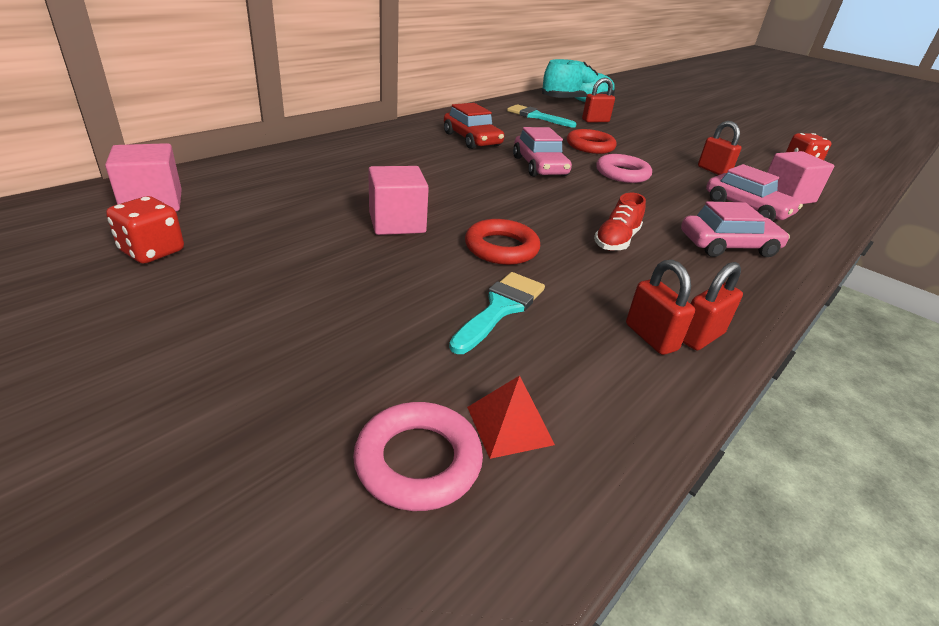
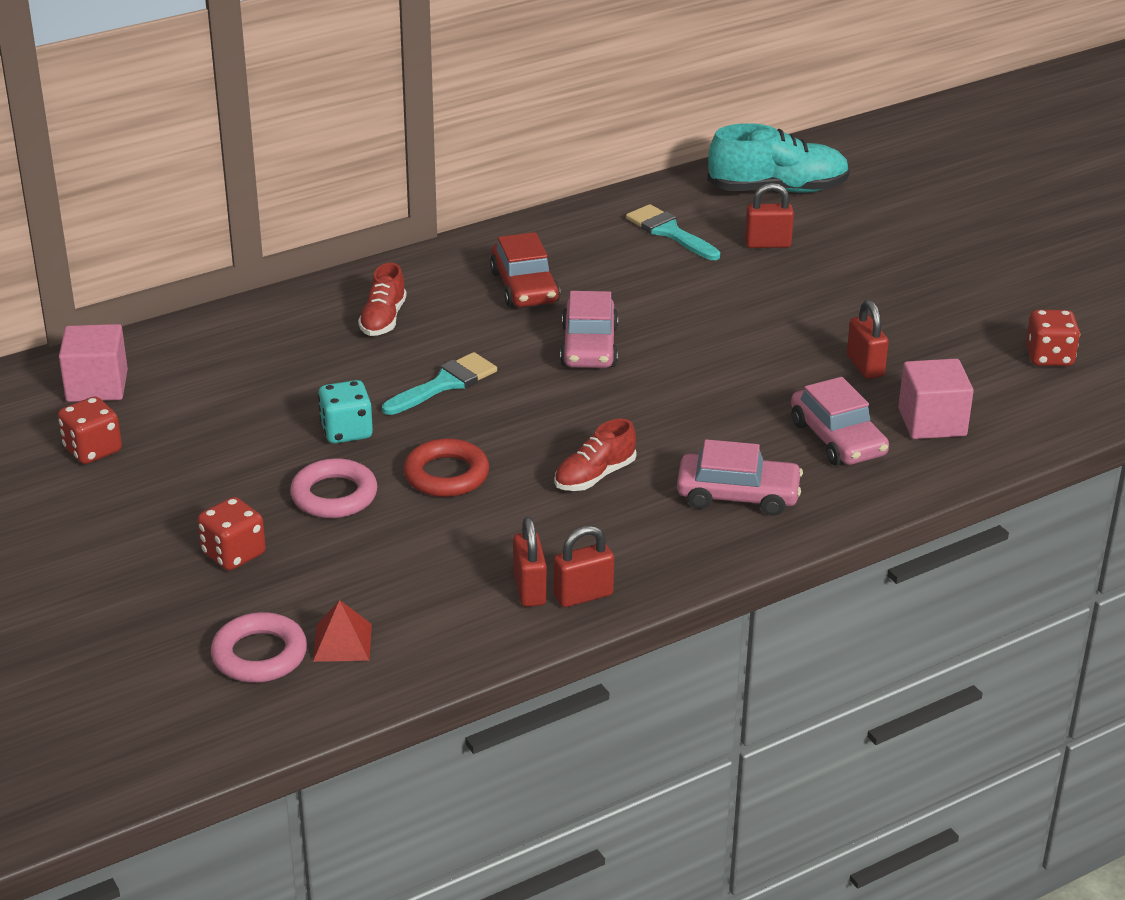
camera: 20 degrees right, 0 degrees up
pink cube [368,166,429,235] -> turquoise dice [318,380,373,443]
turquoise brush [449,272,545,354] -> turquoise brush moved to [382,352,497,415]
red ring [567,129,617,154] -> none
pink ring [596,154,652,183] -> pink ring moved to [290,458,378,518]
none -> red dice [198,497,266,570]
none -> red shoe [358,263,407,336]

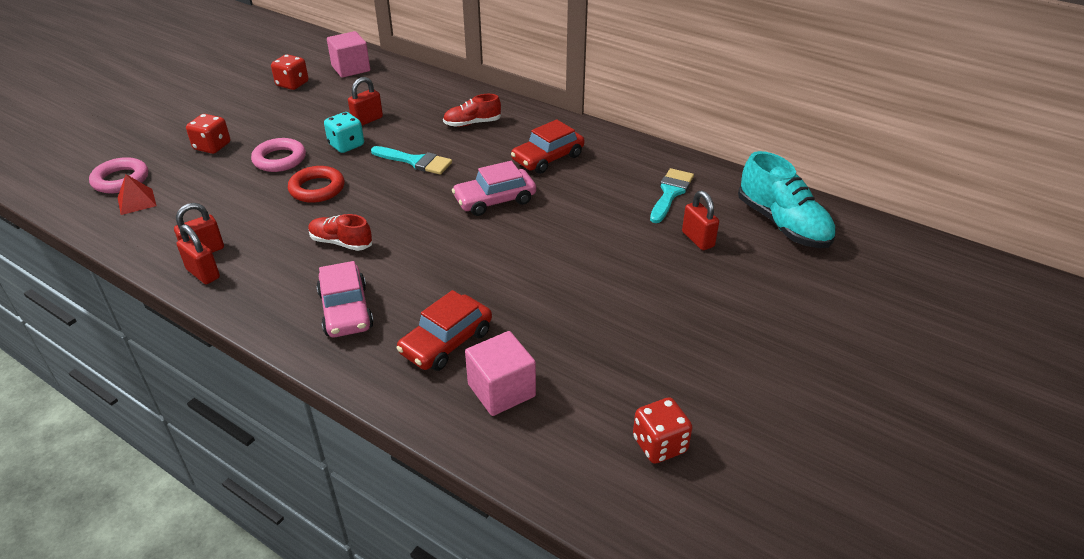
camera: 65 degrees right, 5 degrees up
pink car [791,377,889,466] -> red car [396,290,492,371]
red padlock [847,300,889,379] -> red padlock moved to [348,77,383,126]

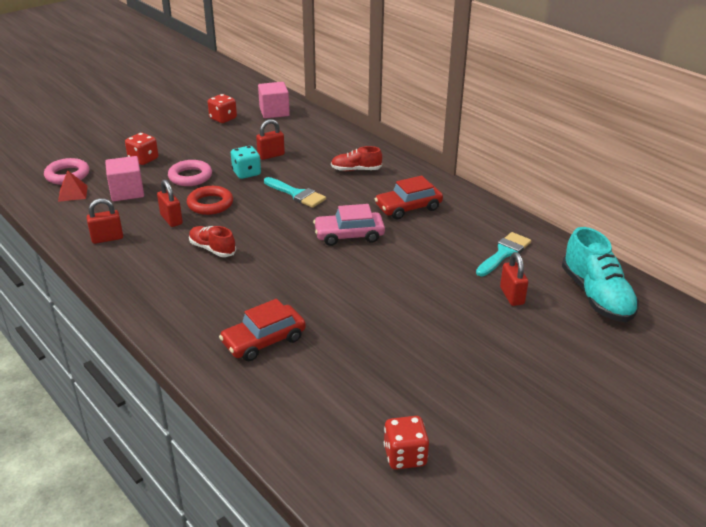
camera: 15 degrees right, 5 degrees down
red padlock [177,224,220,284] -> red padlock moved to [157,179,183,227]
pink car [317,261,374,337] -> none
pink cube [465,331,536,416] -> pink cube moved to [105,156,144,201]

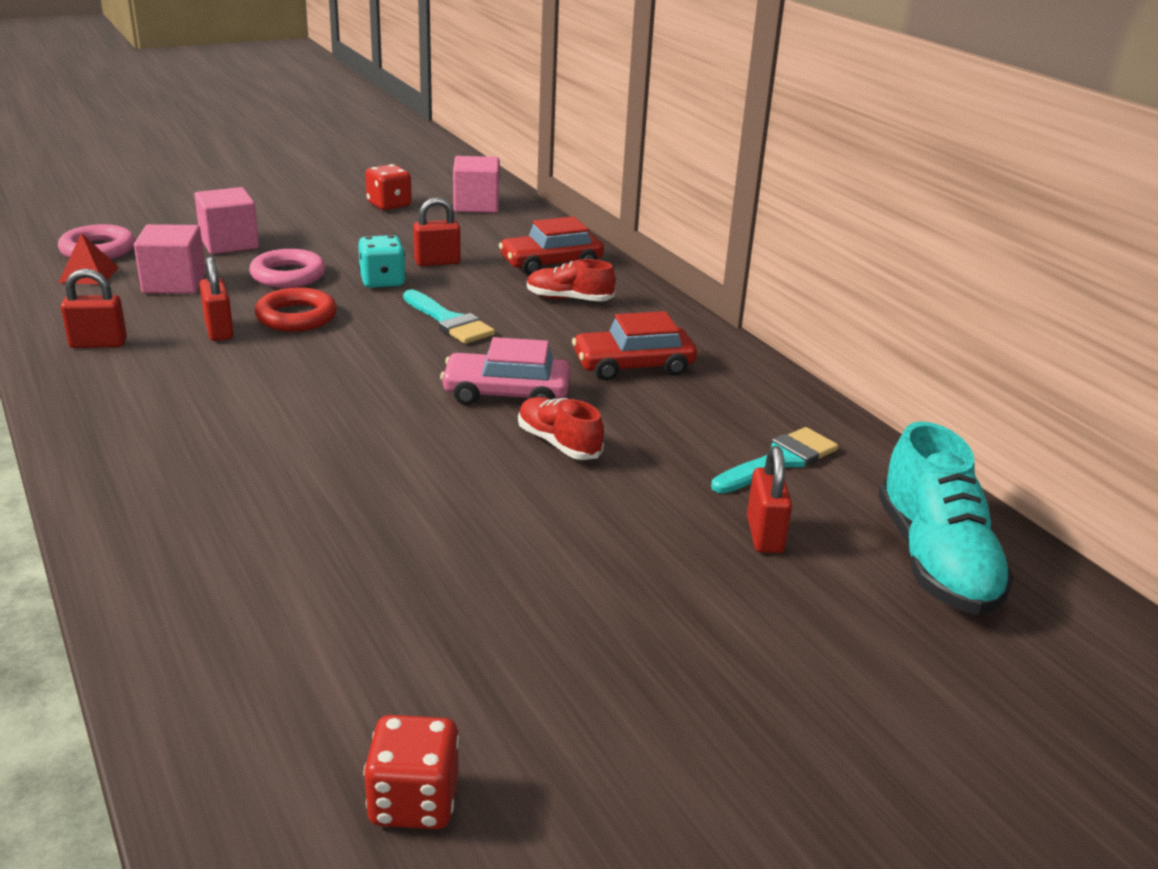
camera: 10 degrees right, 5 degrees down
red dice [125,133,158,165] -> pink cube [194,187,259,254]
red shoe [189,226,236,257] -> red shoe moved to [518,397,604,460]
red car [219,299,306,361] -> red car moved to [499,216,604,275]

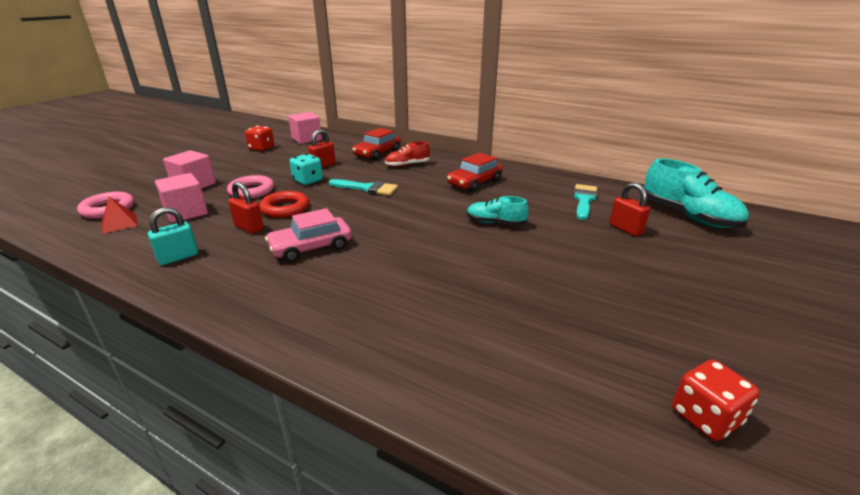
camera: 30 degrees left, 0 degrees up
red padlock [61,269,127,348] -> turquoise padlock [148,207,198,265]
pink car [440,337,571,405] -> pink car moved to [265,208,352,262]
red shoe [518,397,604,460] -> turquoise shoe [467,196,529,225]

